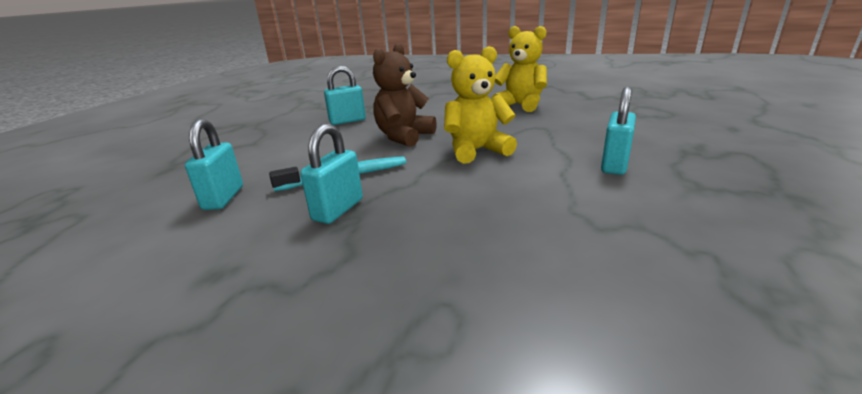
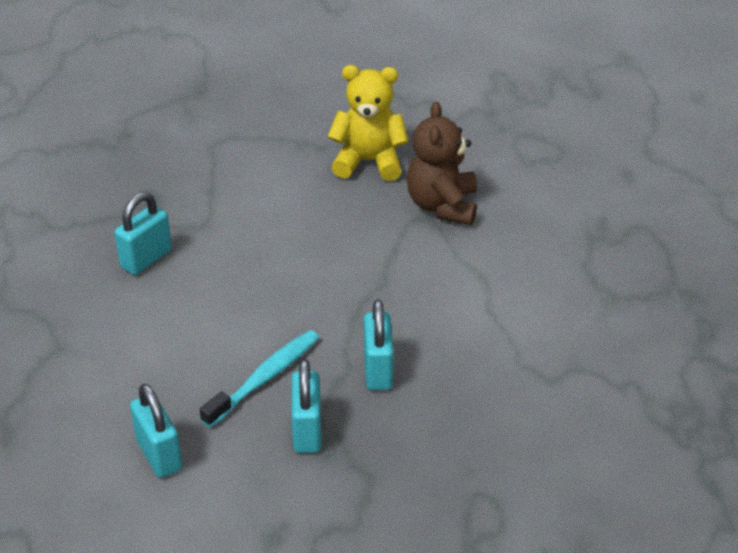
camera: 30 degrees left, 15 degrees up
brown teddy bear [373,43,437,147] -> brown teddy bear moved to [407,102,477,225]
yellow teddy bear [444,46,517,164] -> none
turquoise padlock [601,86,636,175] -> turquoise padlock moved to [364,300,393,390]

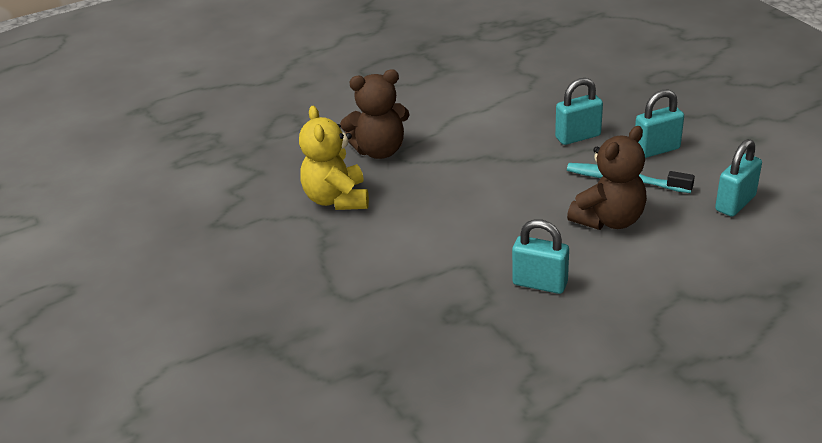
camera: 105 degrees left, 5 degrees down
none -> brown teddy bear [567,126,647,230]

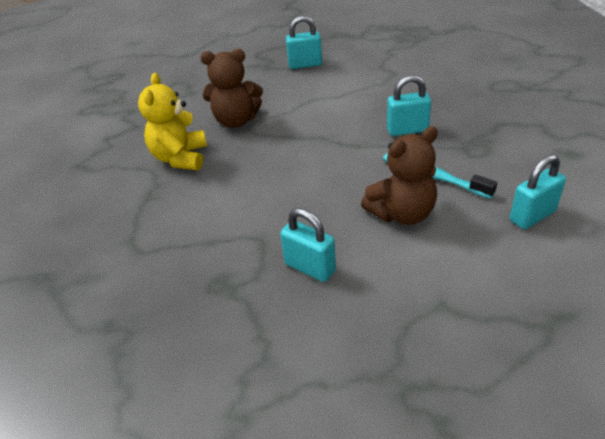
camera: 15 degrees right, 5 degrees up
turquoise padlock [635,90,684,158] -> turquoise padlock moved to [286,16,322,69]

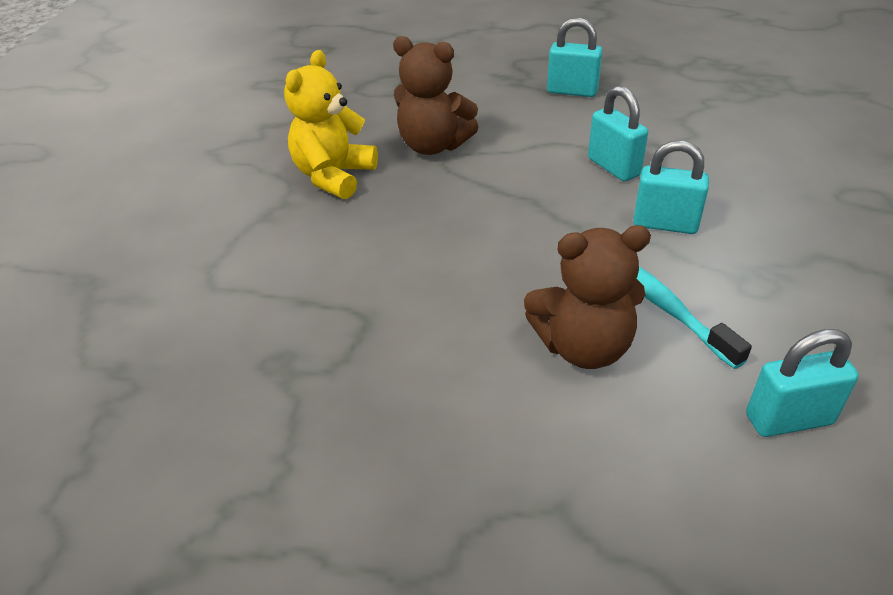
camera: 20 degrees right, 0 degrees up
turquoise padlock [280,208,336,282] -> turquoise padlock moved to [588,86,648,181]

